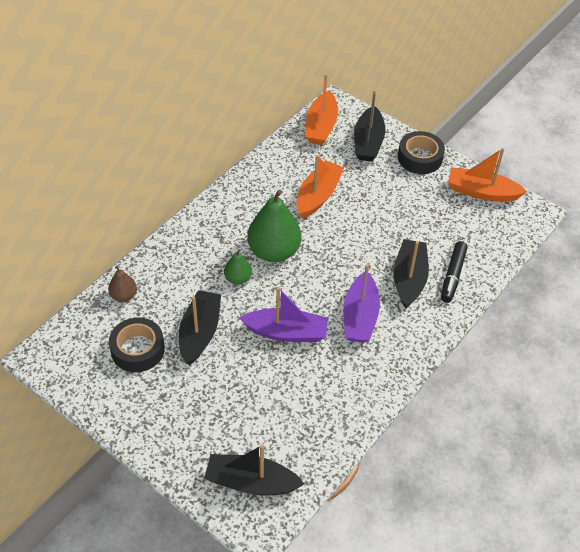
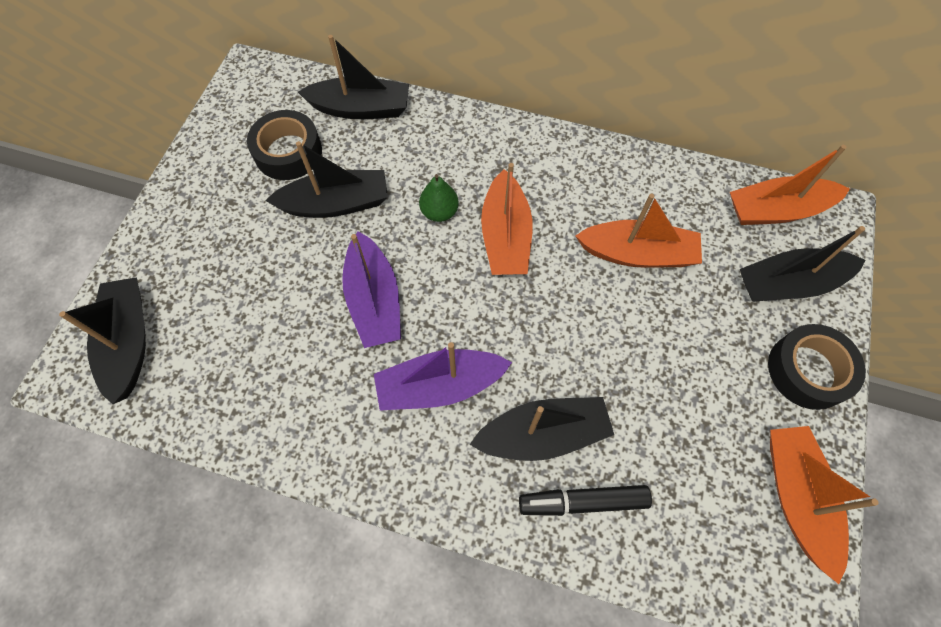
camera: 70 degrees right, 15 degrees up
brown pear [108,266,137,302] -> black boat [298,35,409,119]
green pear [247,190,301,262] -> orange boat [481,163,533,275]

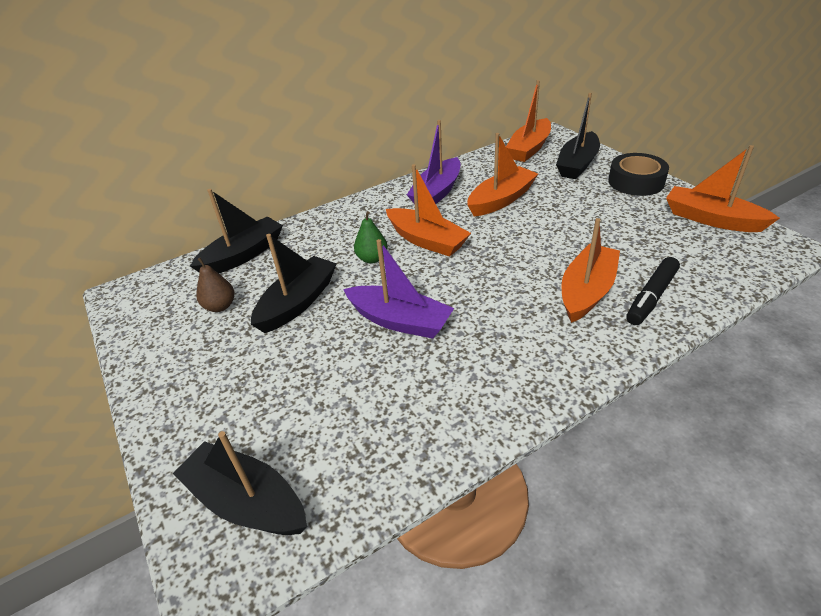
camera: 45 degrees left, 25 degrees down
black tape [247,110,322,180] -> brown pear [196,258,235,312]
purple boat [374,342,512,411] -> purple boat moved to [407,120,460,204]
black boat [469,397,614,461] -> orange boat [562,218,620,323]

